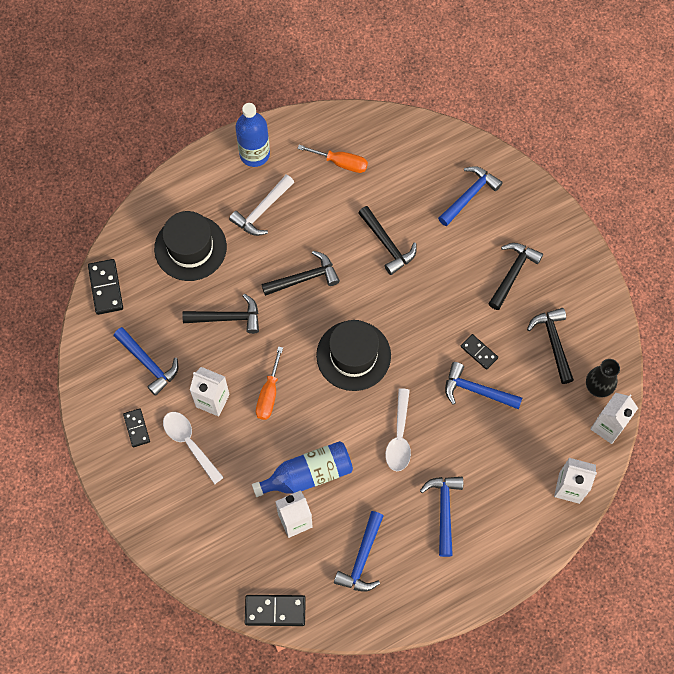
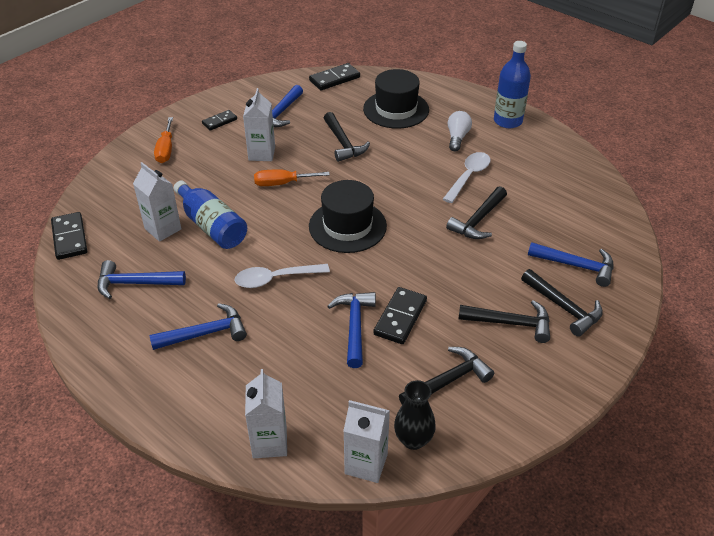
camera: 70 degrees right, 25 degrees down
white spoon [163,412,224,484] -> white spoon moved to [443,152,491,203]
white hammer [229,175,294,236] -> white light bulb [447,111,472,151]
black hammer [261,251,340,296] -> black hammer moved to [521,269,603,337]
orange screwdriver [297,145,368,173] -> orange screwdriver moved to [154,117,173,163]
black domino [460,334,498,370] -> black domino [373,287,427,344], size x1.56

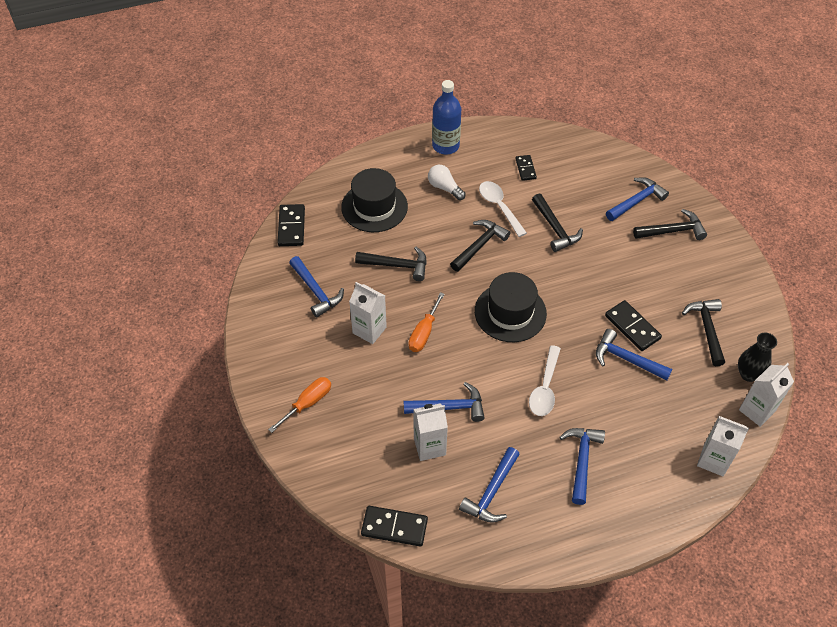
camera: 60 degrees left, 10 degrees up
orange screwdriver [154,117,173,163] -> orange screwdriver turned 75 degrees counterclockwise [268,377,331,433]
blue bottle [173,181,247,249] -> blue hammer [404,382,485,422]
black domino [202,110,237,131] -> black domino moved to [515,155,537,181]
black hammer [458,300,550,343] -> black hammer moved to [450,220,511,272]

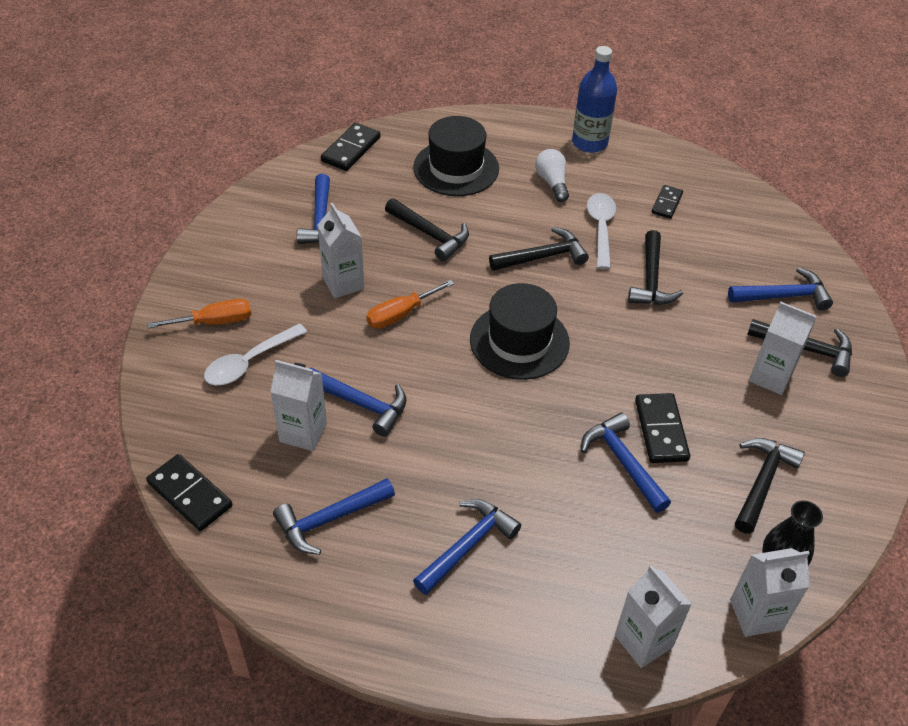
camera: 30 degrees right, 5 degrees down
white spoon [529,345,561,416] -> white spoon moved to [204,323,307,385]
none -> white carton [749,302,817,395]

